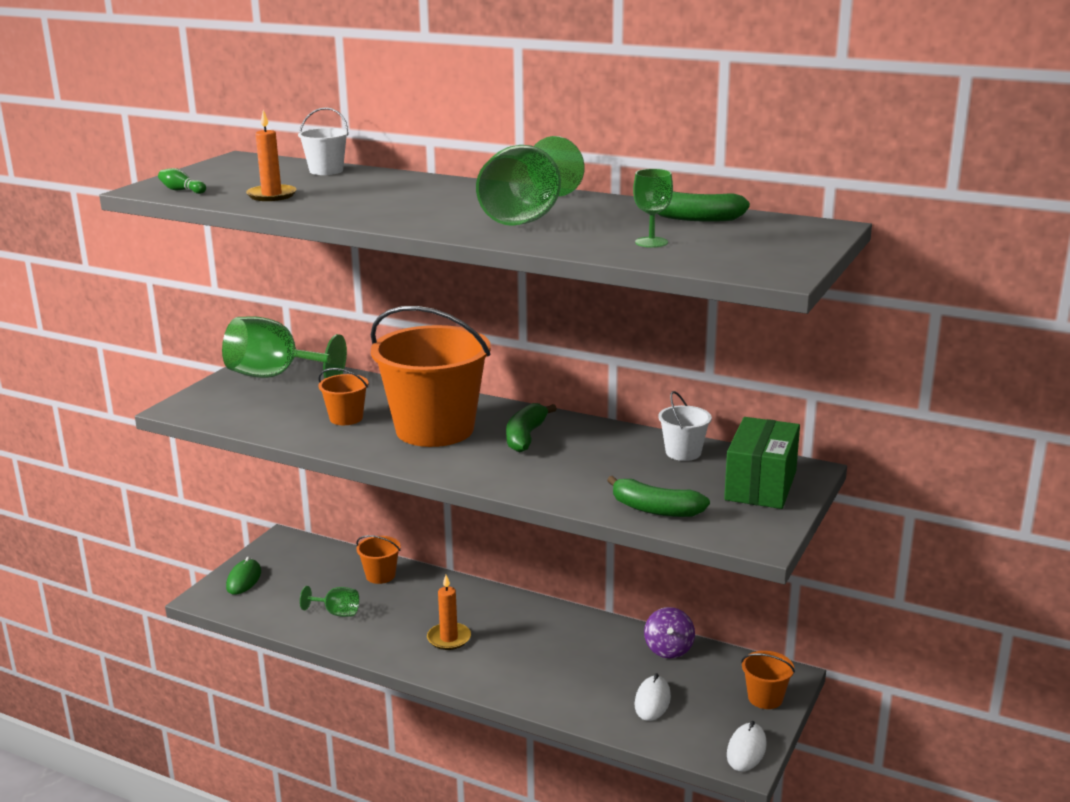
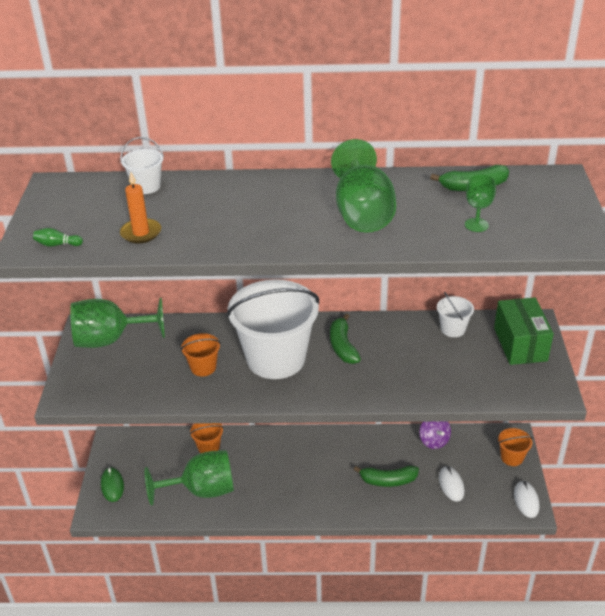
camera: 25 degrees left, 15 degrees up
green goblet [300,586,359,617] -> green goblet [145,450,234,505], size x2.07
orange bucket [371,306,491,447] -> white bucket [226,279,319,379]
orange candle [427,575,471,650] -> none
green banana [607,476,710,517] -> green banana moved to [354,465,419,487]

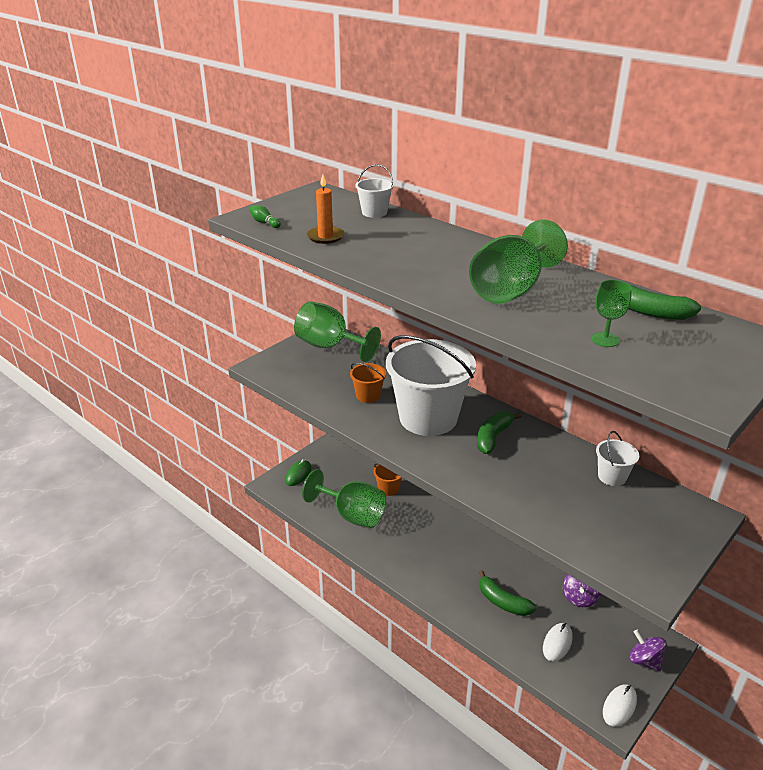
camera: 40 degrees right, 5 degrees down
green box [494,297,554,365] -> none
orange bucket [498,428,533,466] -> purple spinning top [629,630,667,671]

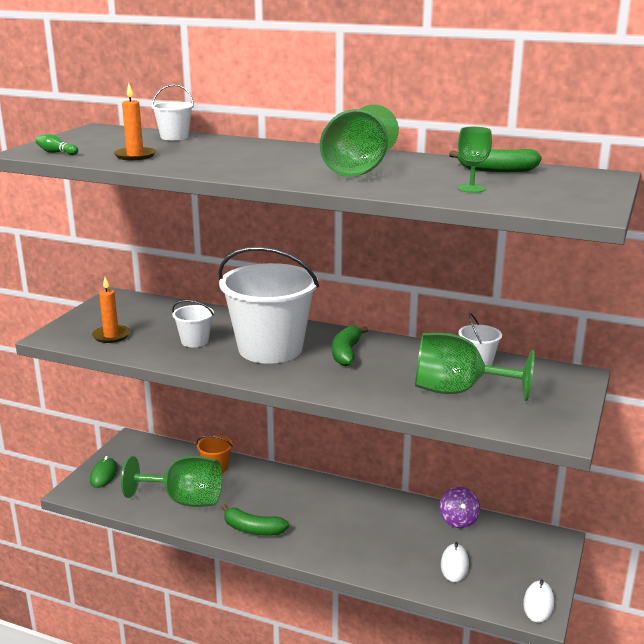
camera: 20 degrees left, 10 degrees down
green goblet [294,301,381,362] -> green goblet moved to [415,333,535,401]
orange bucket [350,363,386,403] -> white bucket [172,300,214,347]
green banana [479,570,537,616] -> green banana moved to [221,504,289,536]
purple spinning top [629,630,667,671] -> none
none -> orange candle [92,277,130,343]

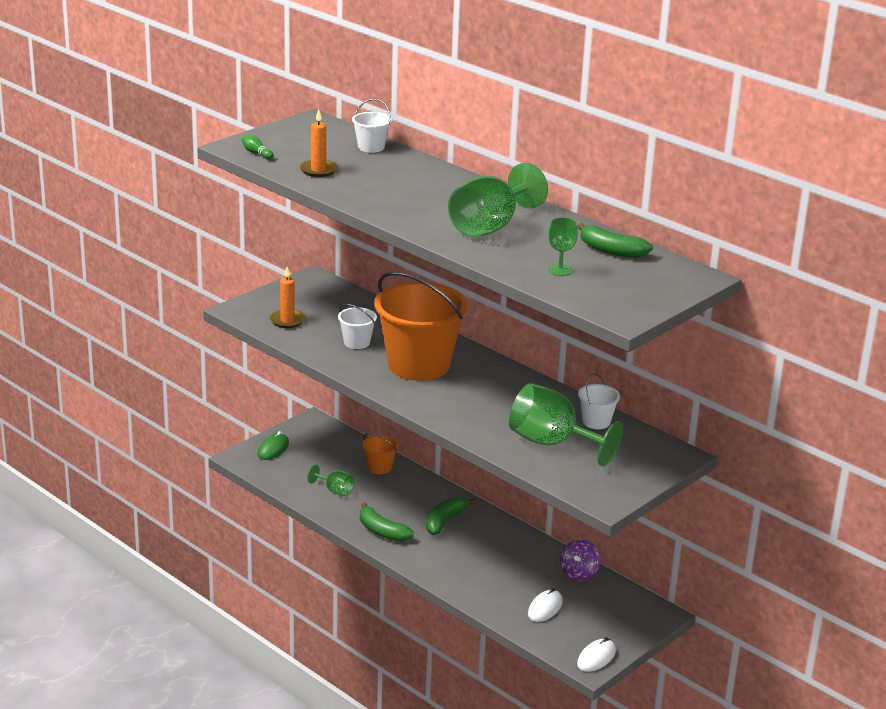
camera: 20 degrees right, 5 degrees up
green goblet [121,456,222,507] -> green goblet [307,464,354,496], size x0.48
white bucket [218,247,319,364] -> orange bucket [374,272,468,381]
green banana [332,325,368,366] -> green banana moved to [426,496,476,535]

